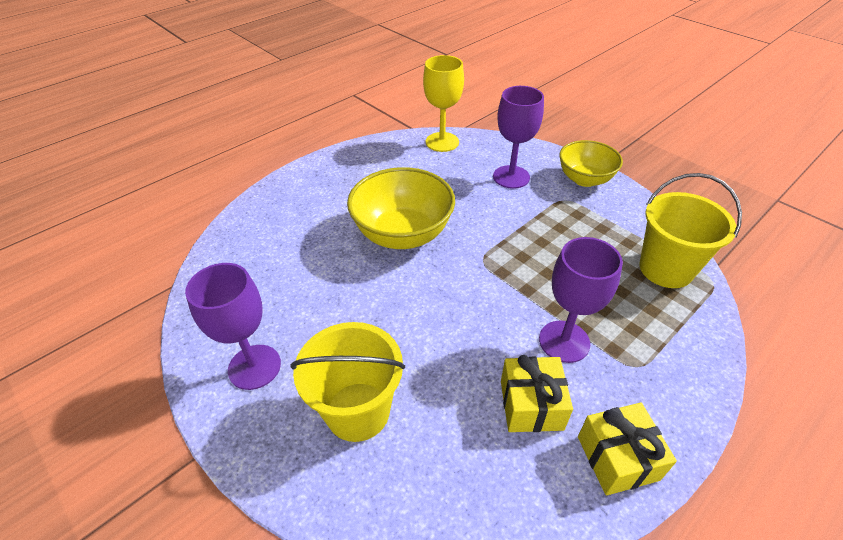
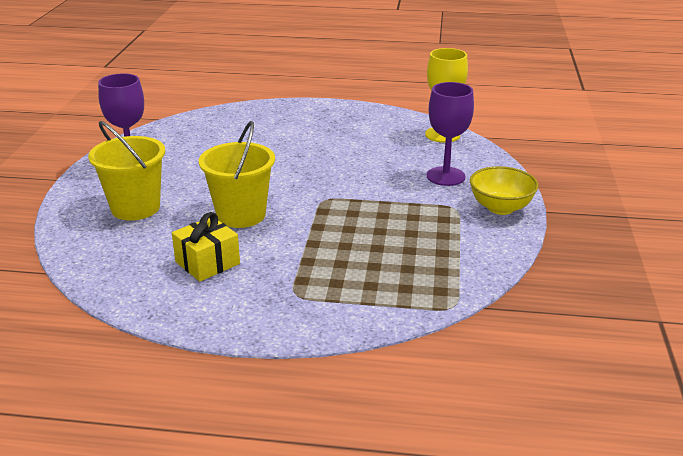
camera: 50 degrees right, 15 degrees down
yellow bowl [347,167,455,249] -> none
purple goblet [539,237,623,363] -> none
yellow gift [578,403,677,496] -> none
yellow bucket [639,173,742,288] -> yellow bucket moved to [199,121,275,228]

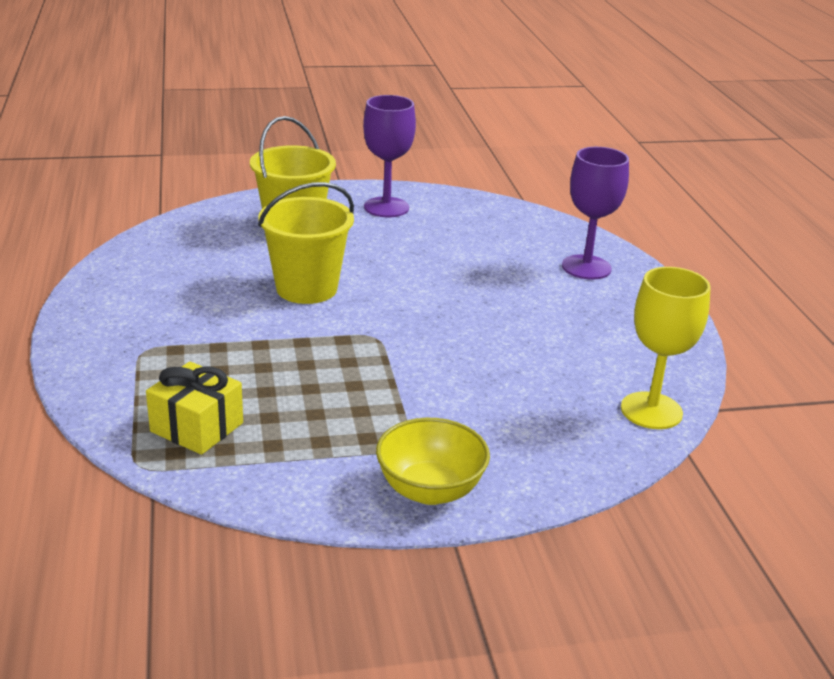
camera: 70 degrees right, 0 degrees up
yellow gift [172,212,240,282] -> yellow gift moved to [146,362,243,455]
purple goblet [427,82,474,186] -> purple goblet moved to [562,147,629,279]

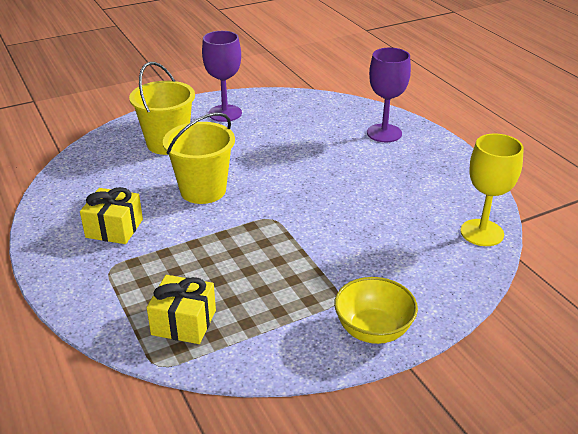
camera: 15 degrees left, 5 degrees up
none -> yellow gift [80,187,143,244]

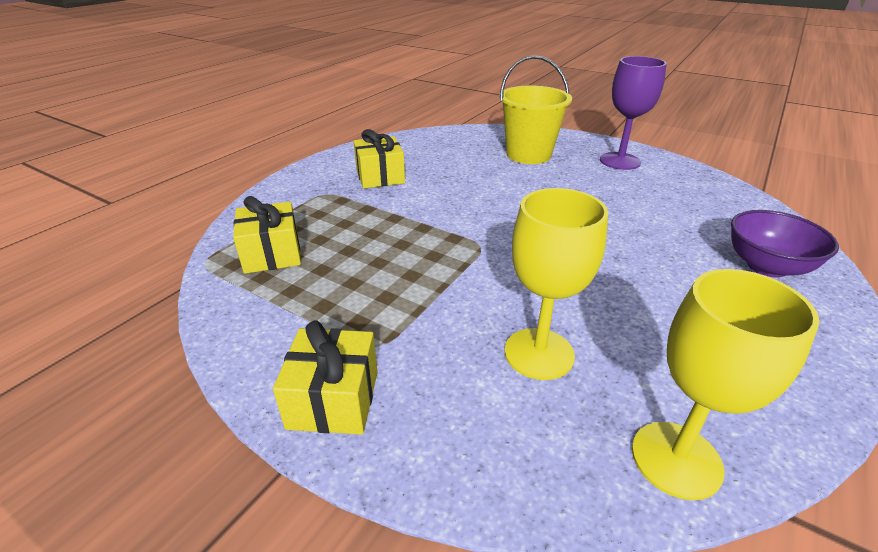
camera: 60 degrees right, 0 degrees up
yellow bucket [163,112,235,204] -> none
yellow bowl [334,277,418,344] -> yellow gift [273,320,378,435]
purple goblet [367,48,411,142] -> purple bowl [731,210,839,278]
none -> yellow goblet [505,188,608,380]

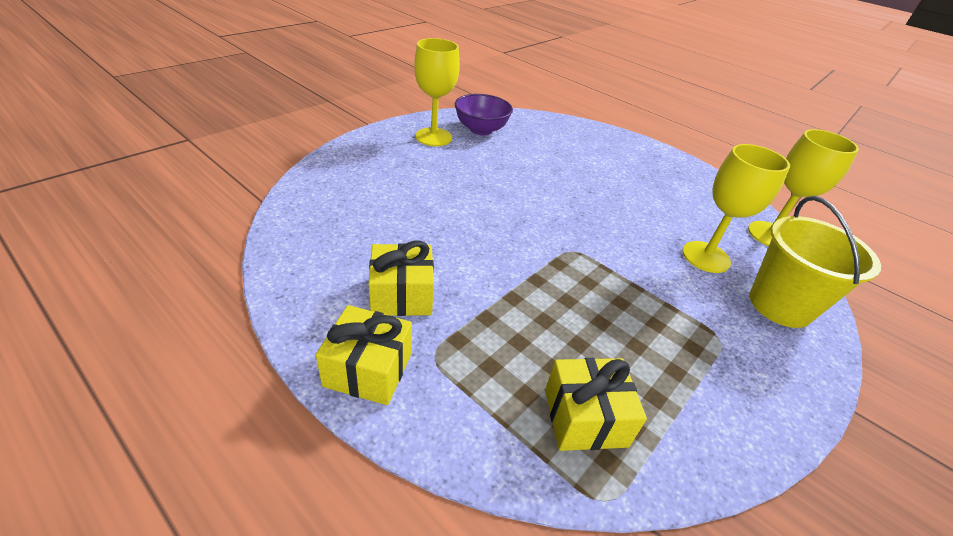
camera: 85 degrees left, 5 degrees up
yellow gift [273,320,378,435] -> yellow gift moved to [316,305,412,405]
yellow bucket [499,55,572,164] -> yellow bucket moved to [749,196,881,328]
purple goblet [600,56,667,170] -> yellow goblet [414,38,460,146]
purple bowl [731,210,839,278] -> purple bowl moved to [455,94,513,135]

